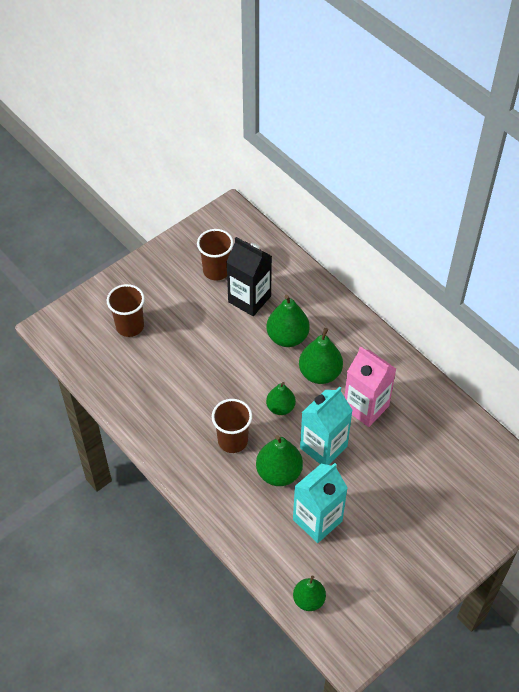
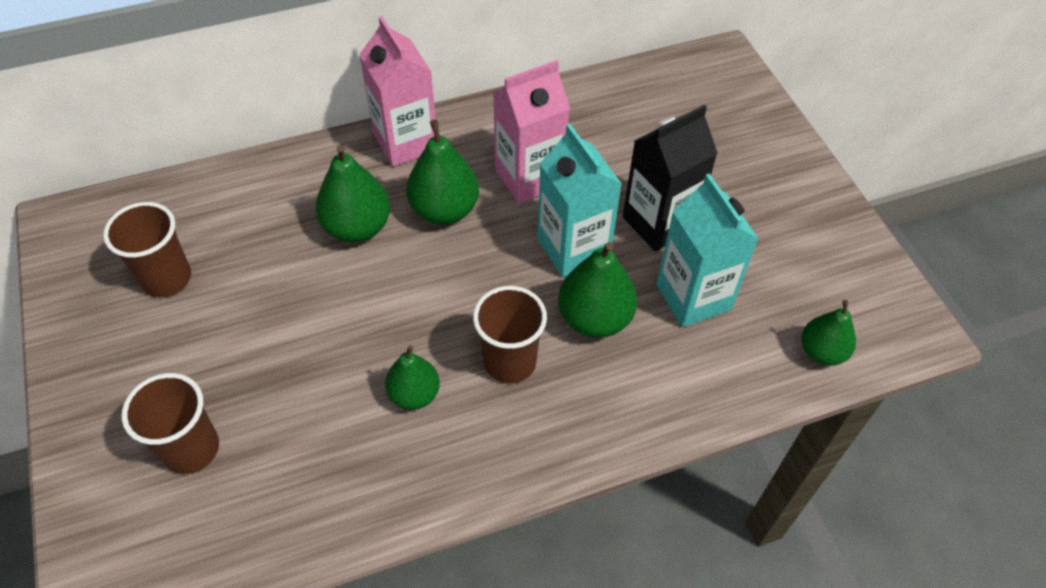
camera: 70 degrees left, 0 degrees up
black carton [227,237,272,316] -> black carton moved to [623,105,718,252]
green pear [266,382,296,415] -> green pear moved to [385,345,440,410]
none -> pink carton [359,16,436,167]

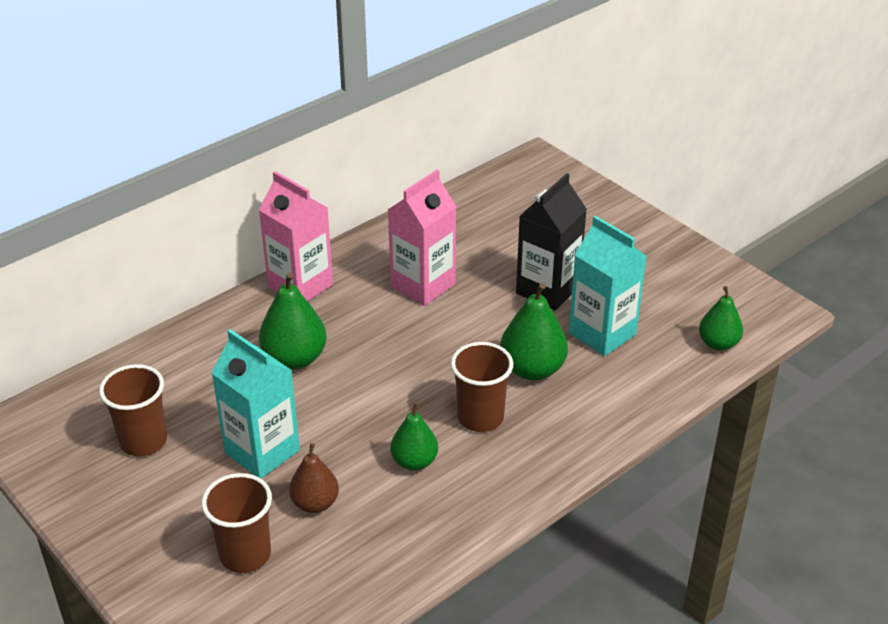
camera: 20 degrees left, 15 degrees down
green pear [406,120,479,225] -> none
turquoise carton [537,124,622,277] -> turquoise carton moved to [211,329,300,478]
none -> brown pear [289,443,339,513]

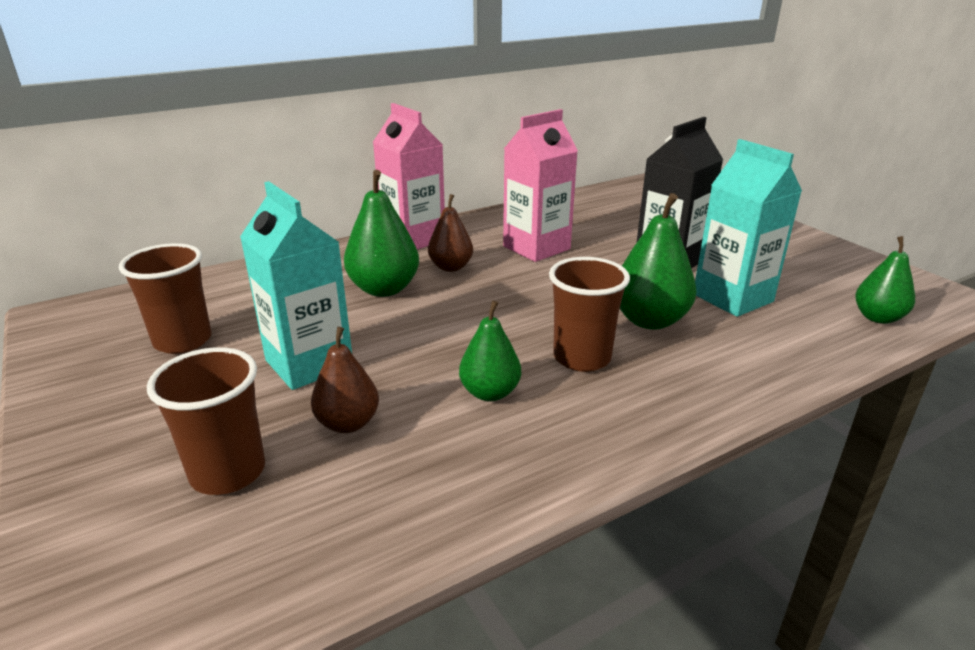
camera: 10 degrees right, 10 degrees down
none -> brown pear [428,194,473,272]

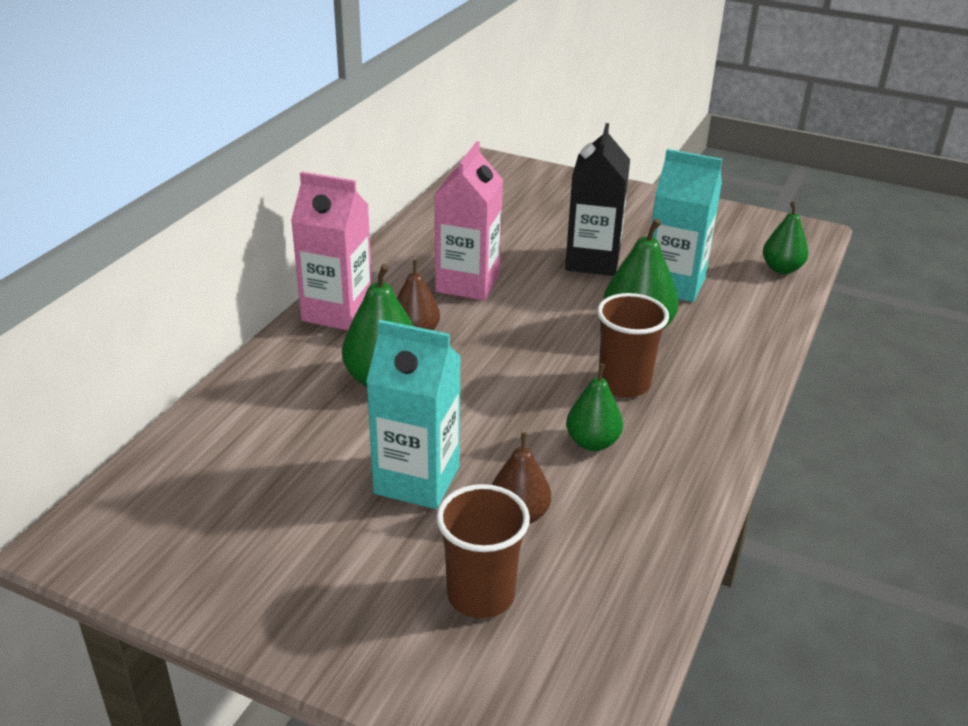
camera: 35 degrees left, 5 degrees up
brown cup [119,243,212,354] -> none

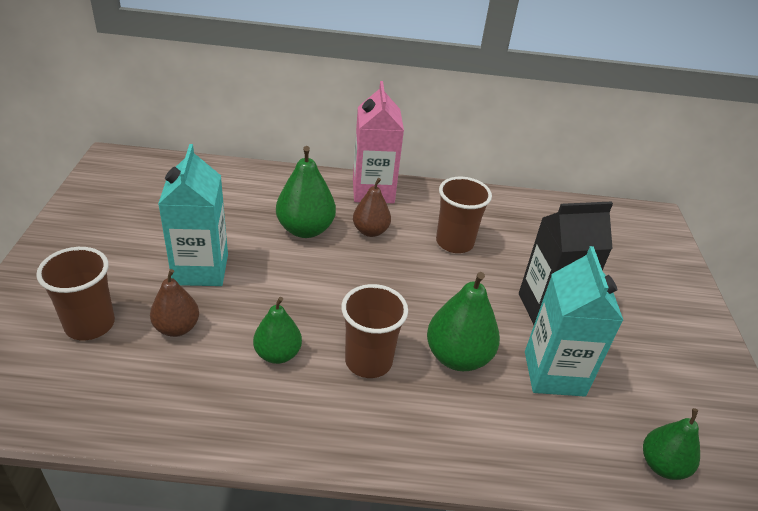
camera: 65 degrees right, 5 degrees up
pink carton [434,141,503,301] -> brown cup [436,177,492,253]

